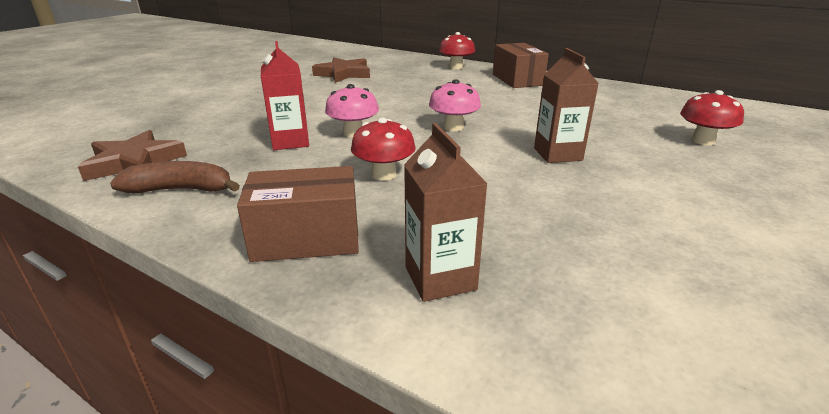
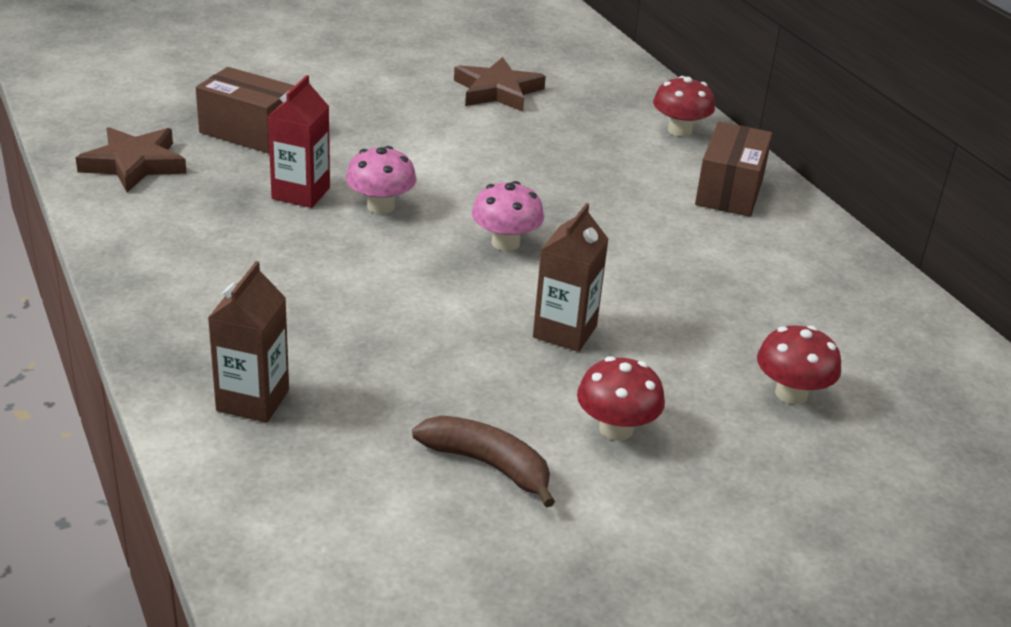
camera: 30 degrees right, 5 degrees up
brown banana [110,161,240,193] -> brown banana moved to [412,415,555,507]
brown box [237,166,359,262] -> brown box moved to [196,67,295,154]
red mushroom [351,117,415,181] -> red mushroom moved to [577,356,665,440]

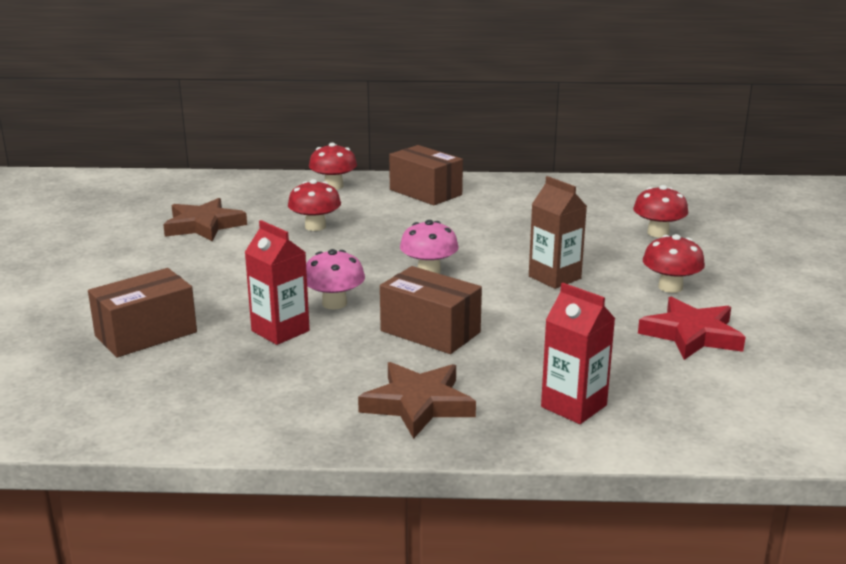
camera: 60 degrees left, 10 degrees down
brown star [76,127,187,192] -> brown star moved to [358,362,476,439]
brown carton [208,261,289,423] -> red carton [541,283,615,424]
brown banana [412,415,555,507] -> red star [638,297,745,360]
none -> red mushroom [288,179,341,231]
none -> brown box [380,266,482,354]

